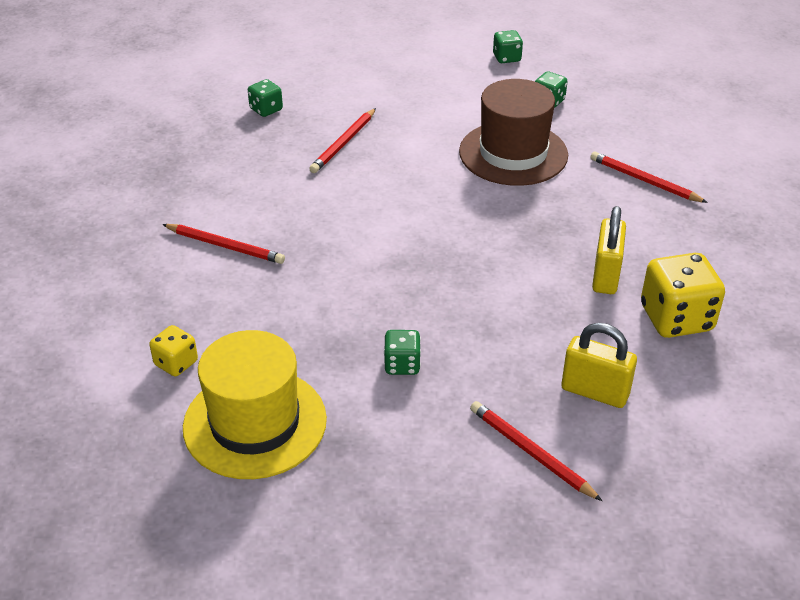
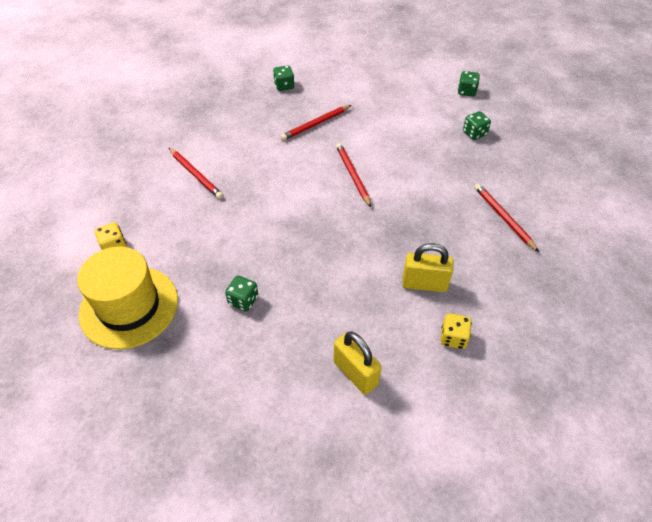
camera: 25 degrees right, 10 degrees up
brown hat [459,79,568,186] -> none
red pencil [470,401,602,501] -> red pencil moved to [336,143,371,207]
yellow padlock [592,206,626,294] -> yellow padlock turned 60 degrees clockwise [402,243,454,292]
yellow dice [641,253,725,338] -> yellow dice [441,313,472,349], size x0.54

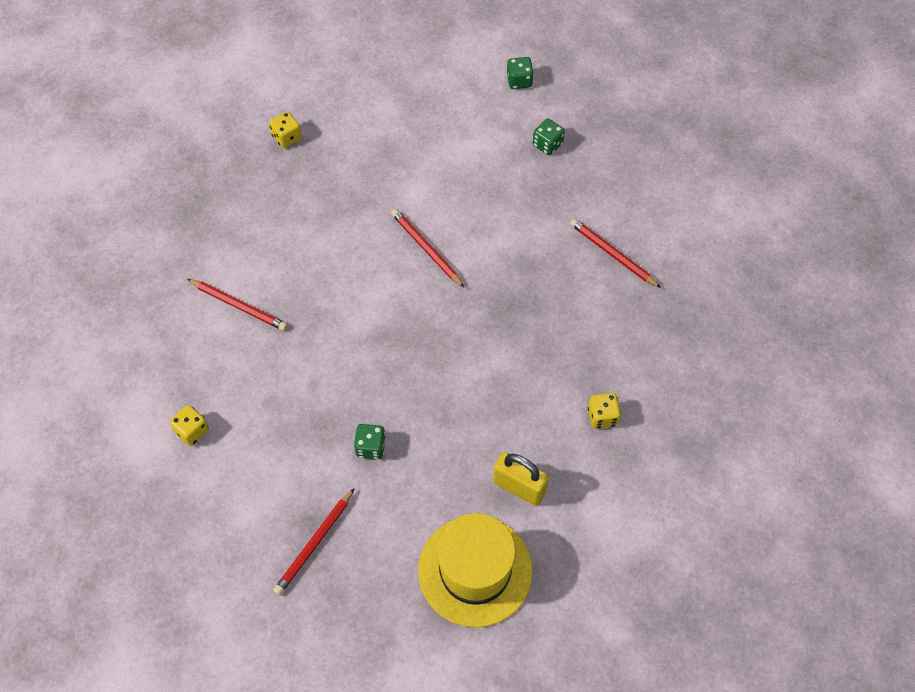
camera: 20 degrees left, 10 degrees up
yellow hat [77,246,178,349] -> yellow hat moved to [418,513,533,628]
green dice [273,65,295,91] -> yellow dice [269,112,302,148]
red pencil [280,105,351,141] -> red pencil moved to [273,488,355,595]
yellow padlock [402,243,454,292] -> none

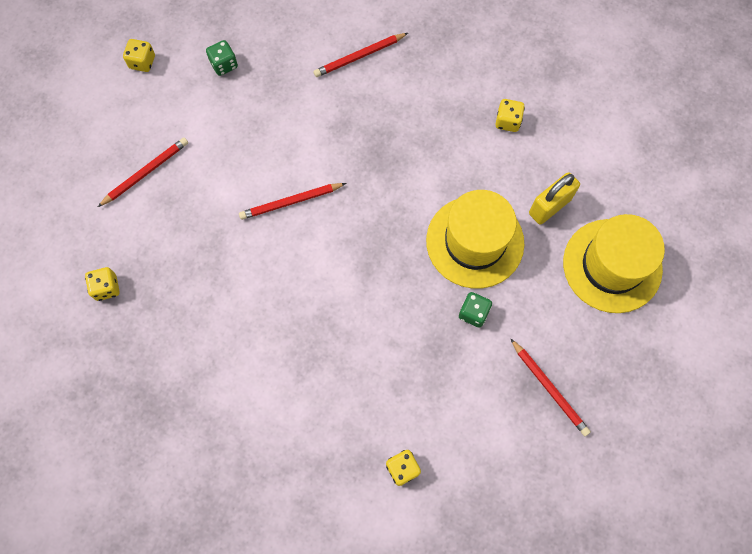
camera: 70 degrees left, 10 degrees up
red pencil [187,279,287,331] -> red pencil moved to [98,138,188,207]
green dice [507,57,534,89] -> yellow dice [123,39,155,72]
none -> yellow hat [426,190,524,289]

